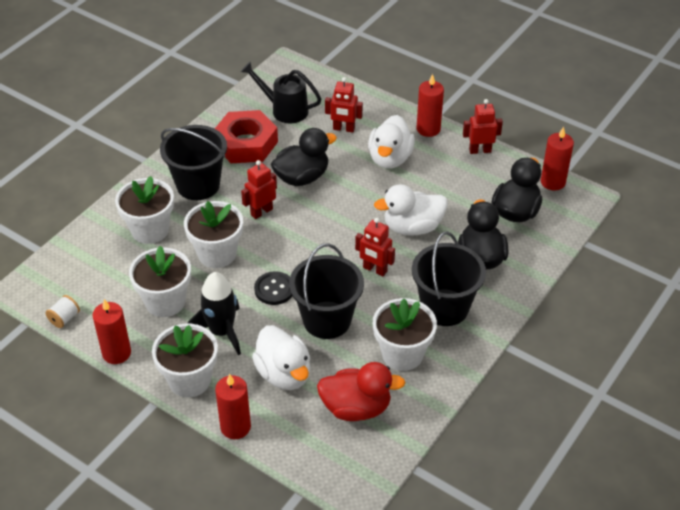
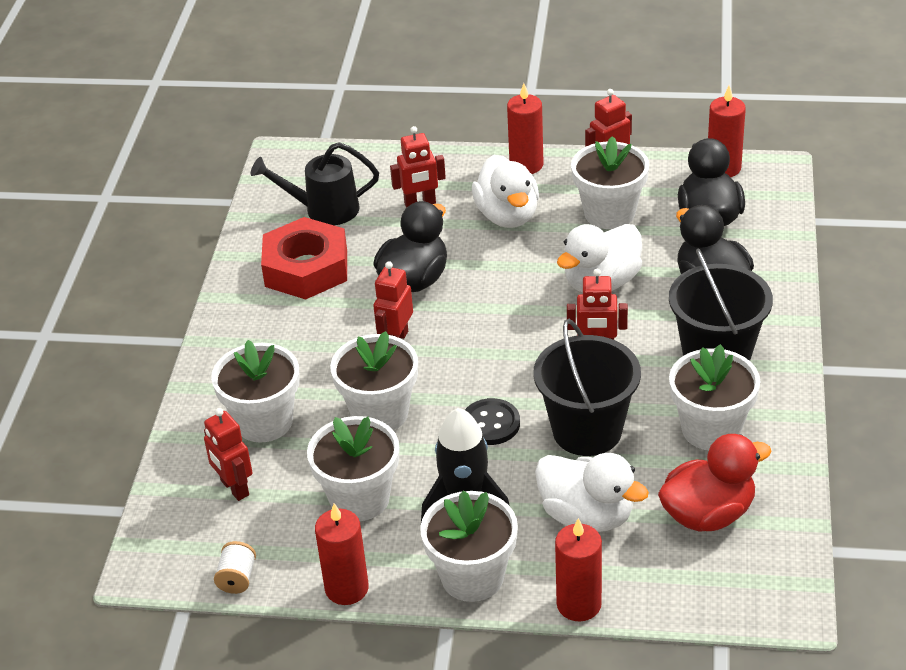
camera: 25 degrees left, 5 degrees down
black bucket [160,125,227,200] -> none
none -> red robot [204,408,253,501]
none -> white flower pot [571,136,649,229]

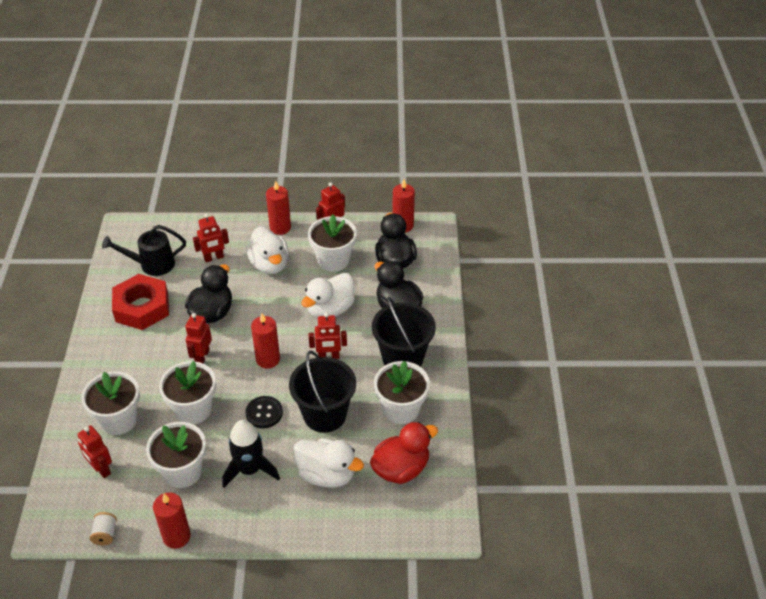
camera: 10 degrees left, 5 degrees up
white flower pot [420,491,518,602] -> none
red candle [555,518,602,621] -> red candle moved to [251,313,280,368]

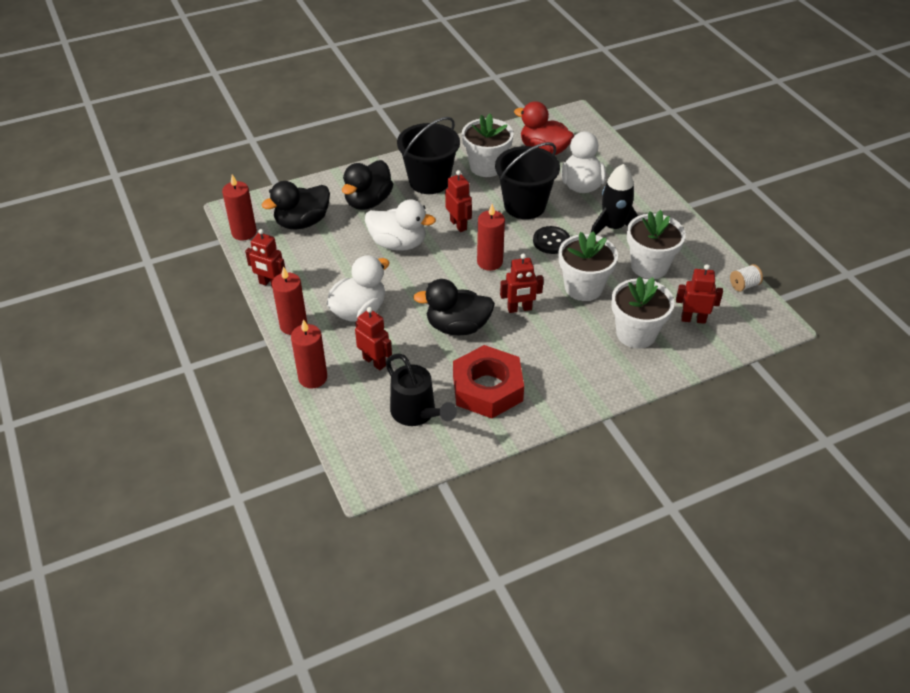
camera: 115 degrees left, 0 degrees up
red robot [77,426,112,478] -> red robot turned 105 degrees counterclockwise [676,264,723,324]
red candle [153,492,191,549] -> red candle moved to [291,319,327,389]
white flower pot [308,214,357,272] -> none

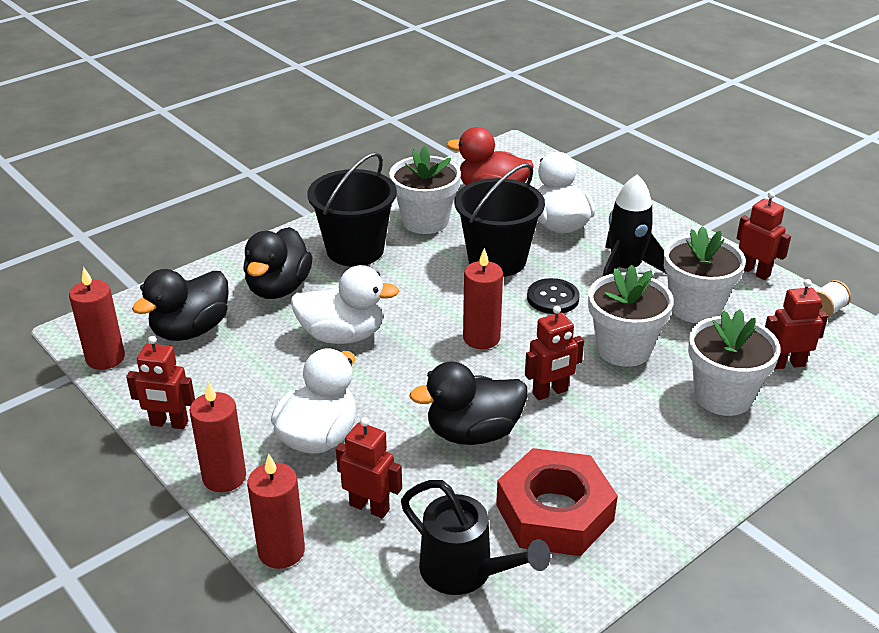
camera: 15 degrees left, 10 degrees down
red robot [445,170,472,232] -> red robot moved to [736,192,791,280]

